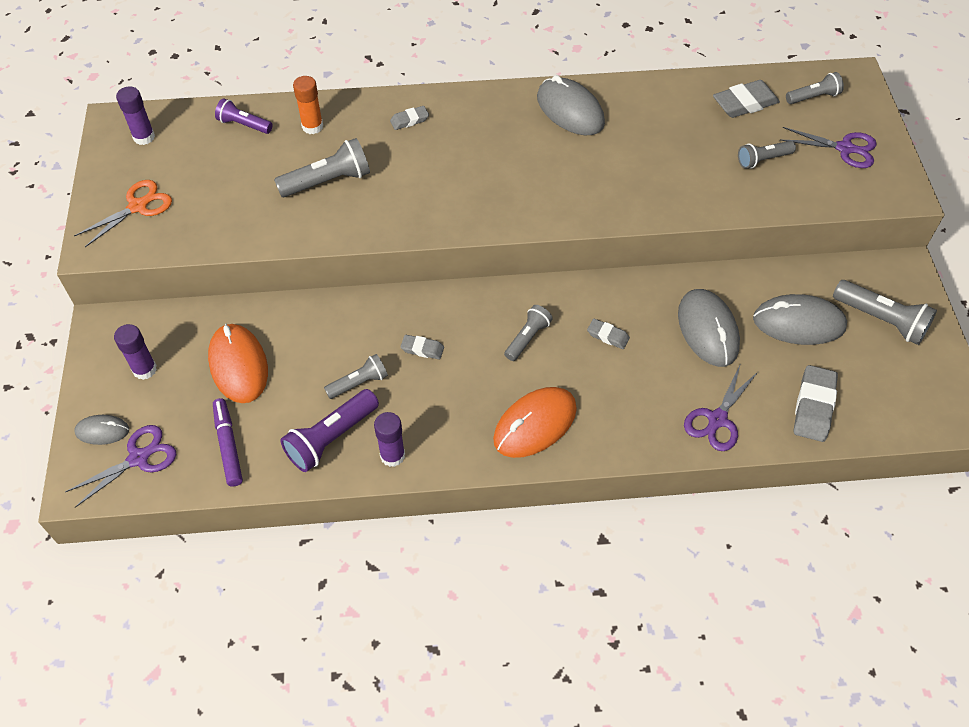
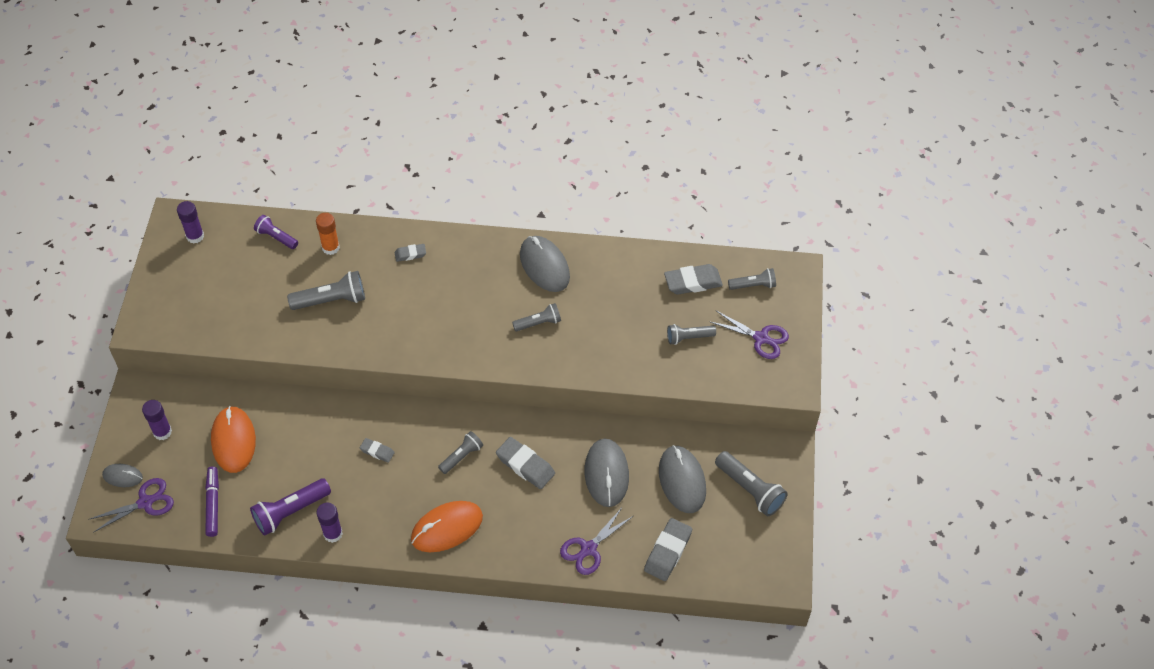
camera: 10 degrees right, 0 degrees up
orange scissors [74,180,172,247] -> none
grey flashlight [324,354,388,399] -> grey flashlight moved to [512,303,561,331]
grey eraser [587,319,630,349] -> grey eraser [496,437,555,489], size x1.79
grey mouse [753,294,847,345] -> grey mouse turned 60 degrees clockwise [659,445,706,513]

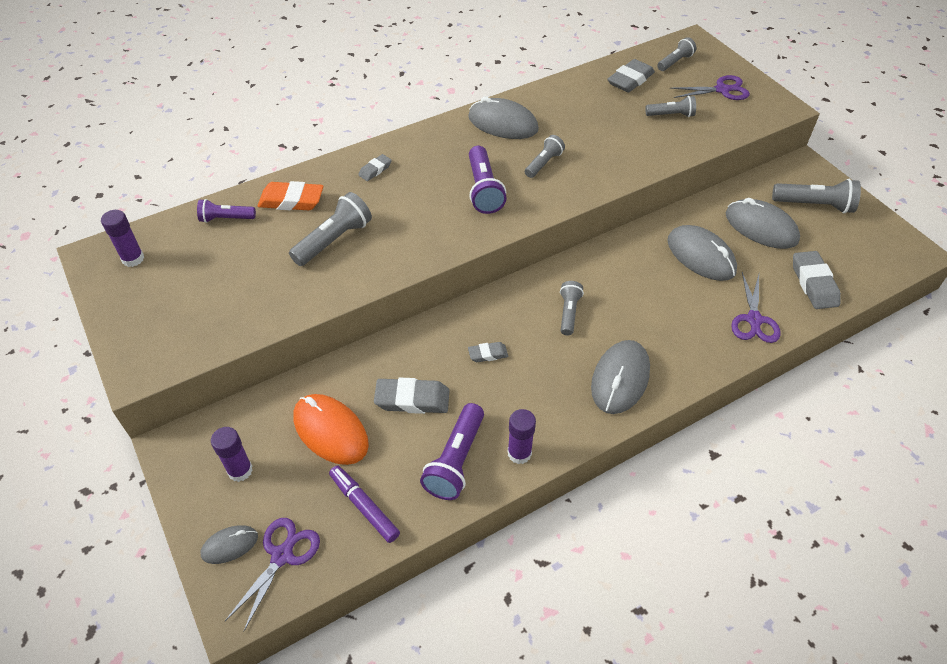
camera: 35 degrees left, 5 degrees down
orange glue stick [316,213,340,255] -> orange eraser [257,181,323,210]
orange mouse [411,501,483,552] -> grey mouse [591,340,650,414]
grey eraser [496,437,555,489] -> grey eraser moved to [374,378,449,414]
grey flashlight [667,324,716,345] -> grey flashlight turned 135 degrees counterclockwise [645,96,696,117]
none -> purple flashlight [469,146,506,214]

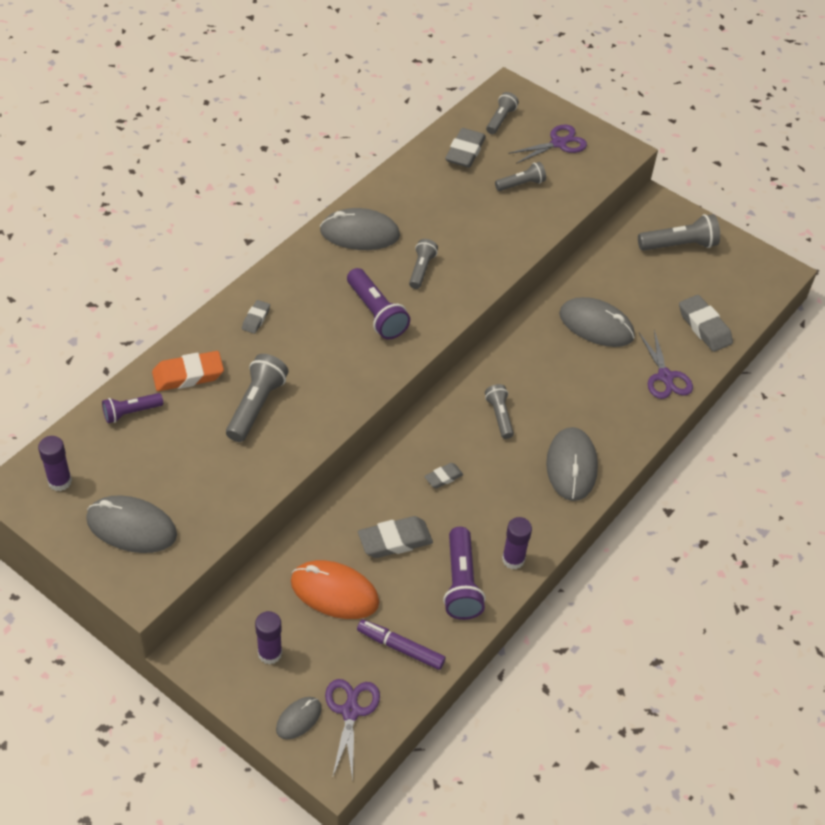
camera: 25 degrees left, 0 degrees up
grey mouse [726,198,800,249] -> grey mouse moved to [86,495,177,553]

